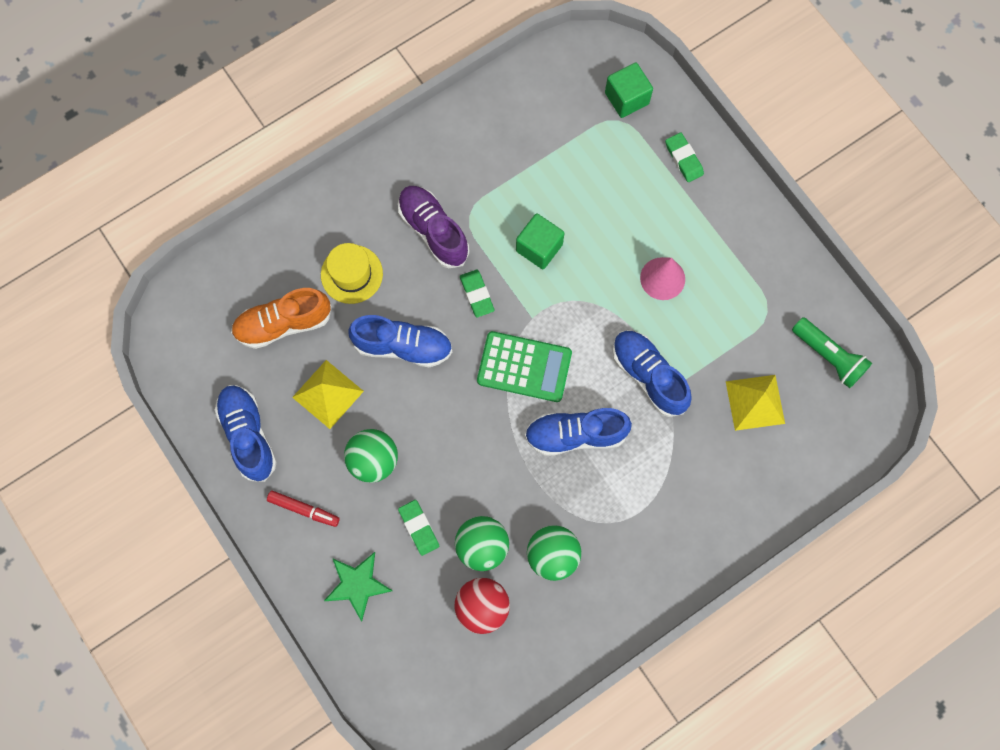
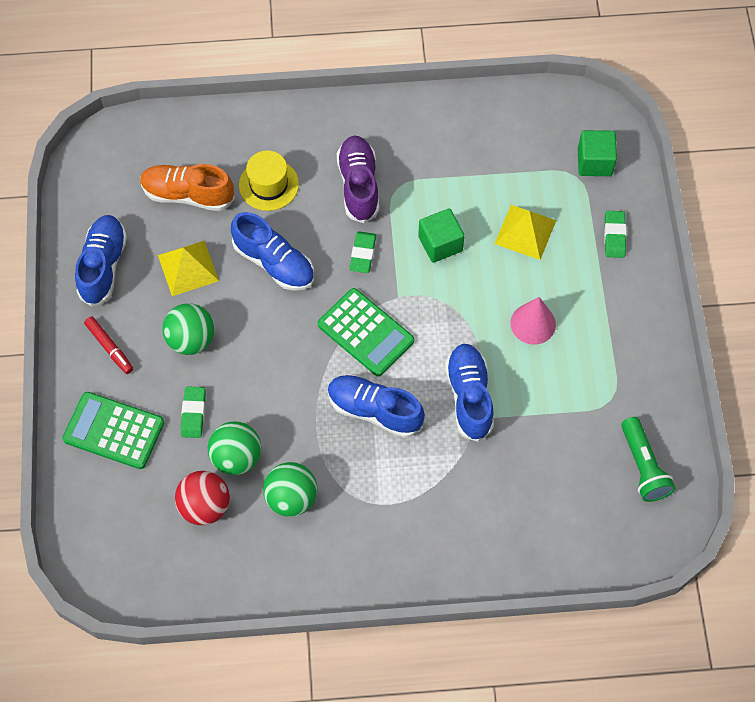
camera: 30 degrees right, 10 degrees down
green star [324,552,393,621] -> green calculator [62,392,164,469]
yellow pyramid [726,375,785,431] -> yellow pyramid moved to [495,205,556,260]

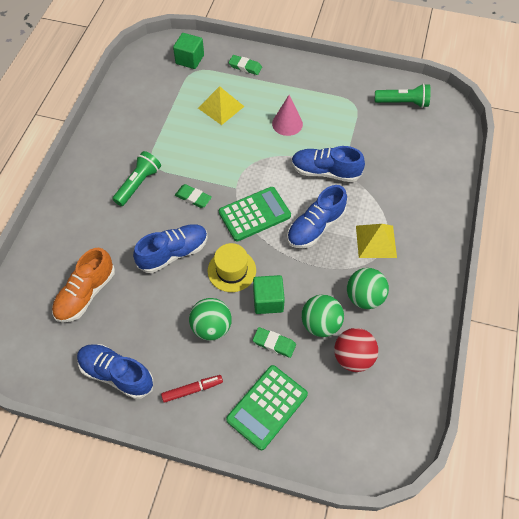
camera: 70 degrees left, 5 degrees down
yellow pyramid [158,241,219,296] -> yellow pyramid moved to [356,224,397,258]
yellow hat [239,150,299,211] -> yellow hat moved to [208,243,256,292]
purple shoe [337,136,379,223] -> green flashlight [113,151,161,206]
green cube [418,209,465,263] -> green cube moved to [253,275,285,314]

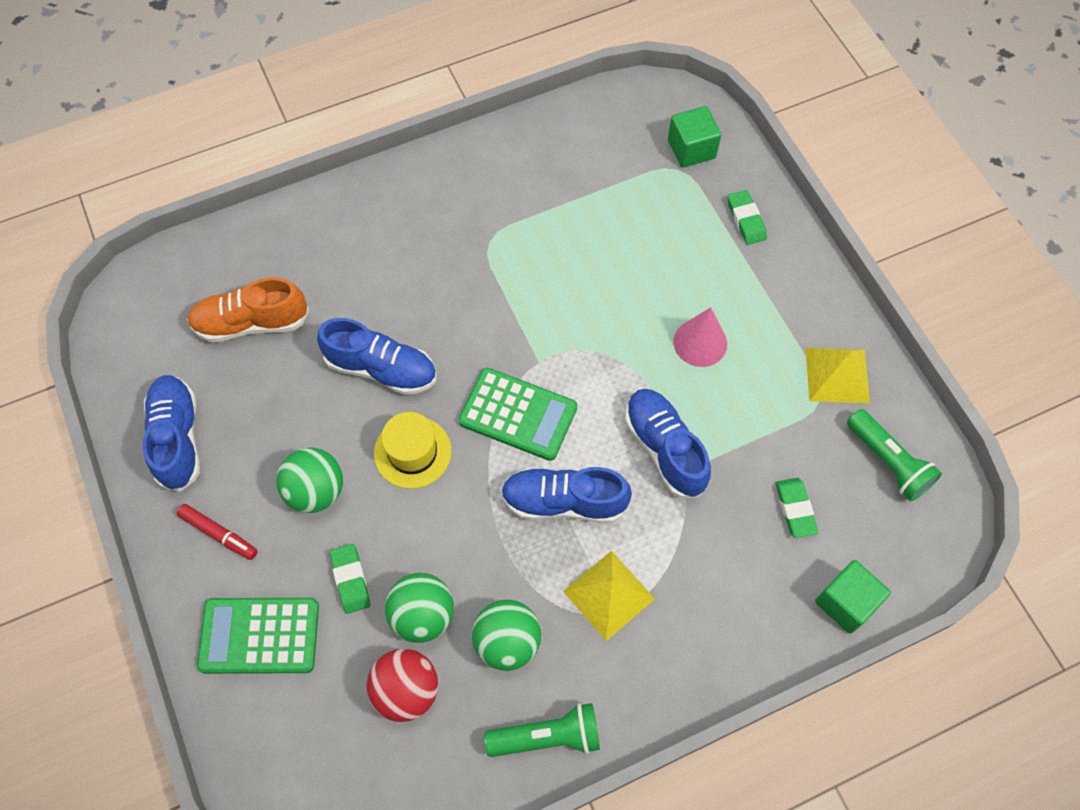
camera: 50 degrees right, 5 degrees up
green flashlight [113,151,161,206] -> green flashlight moved to [484,703,600,757]
green eraser [175,184,212,208] -> green eraser moved to [775,478,818,538]
yellow pyramid [198,86,245,125] -> yellow pyramid moved to [806,348,870,403]
green cube [253,275,285,314] -> green cube moved to [815,560,891,634]

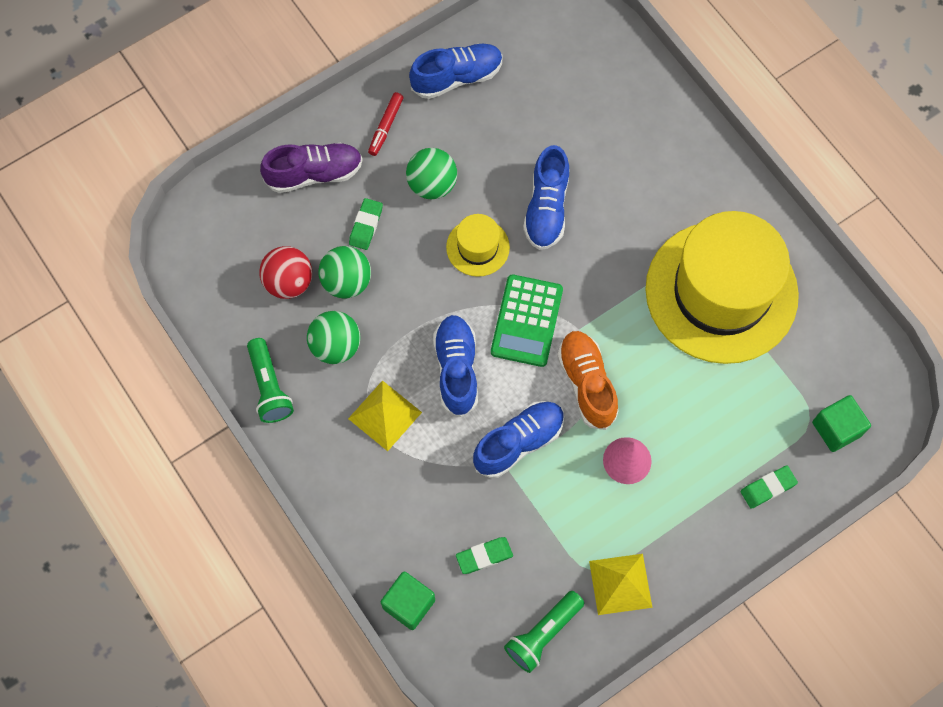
camera: 80 degrees right, 5 degrees up
orange shoe [187,277,309,342] -> orange shoe moved to [557,331,619,430]
green calculator [197,598,319,674] -> purple shoe [260,143,363,193]
green eraser [330,544,371,614] -> green eraser turned 45 degrees counterclockwise [349,198,383,250]
none -> yellow hat [645,211,799,364]

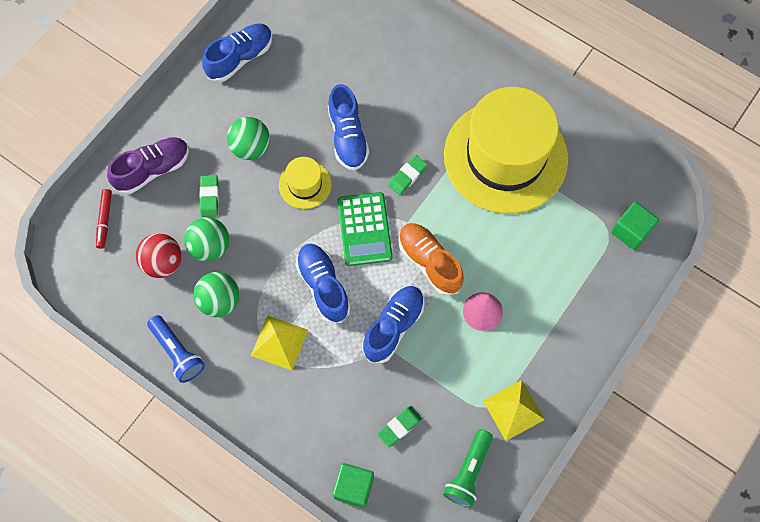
camera: 20 degrees left, 0 degrees up
green flashlight [247,338,294,423] -> blue flashlight [147,315,205,383]
red marker [368,92,403,156] -> red marker moved to [96,189,112,249]
green eraser [740,465,798,509] -> green eraser moved to [388,155,428,195]

